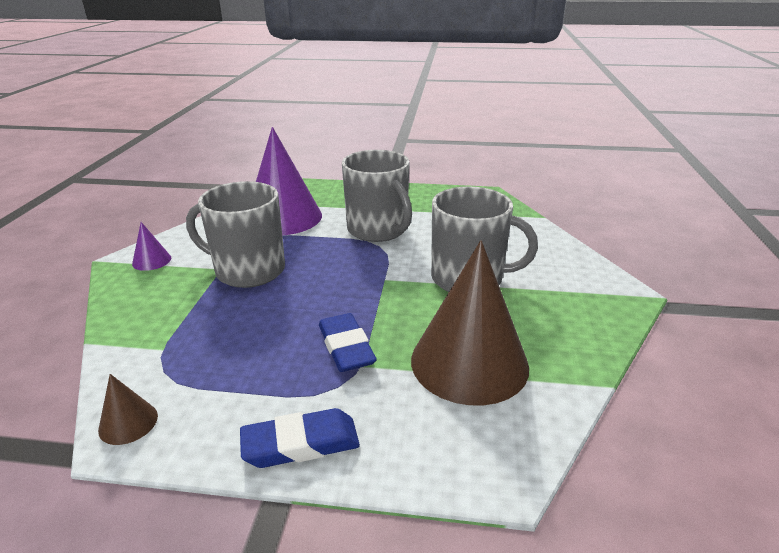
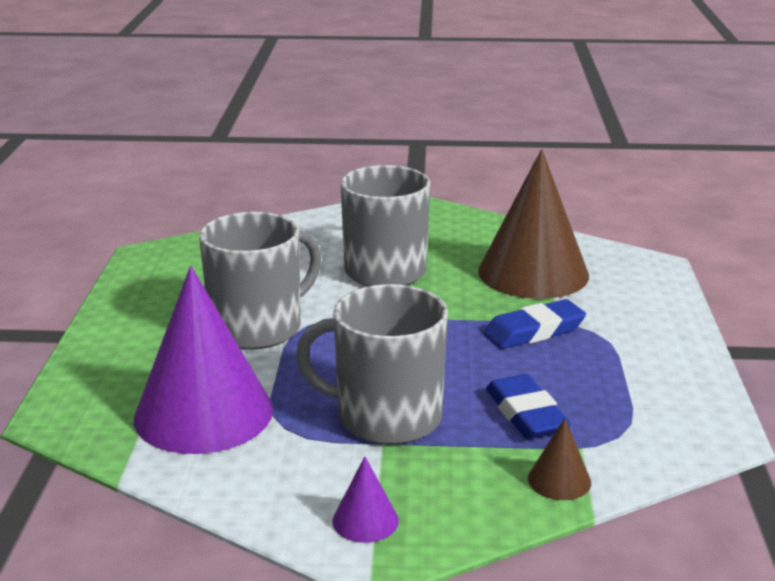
camera: 95 degrees left, 5 degrees down
brown cone [98,374,158,445] -> brown cone moved to [528,418,591,500]
grey mug [186,181,285,288] -> grey mug turned 90 degrees clockwise [296,284,448,445]
blue eraser [240,408,360,468] -> blue eraser moved to [486,374,571,439]

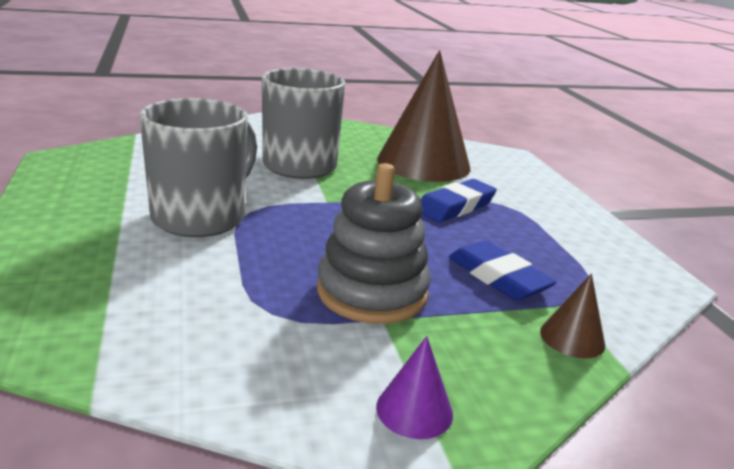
camera: 20 degrees left, 0 degrees up
purple cone [134,266,273,454] -> none
grey mug [296,284,448,445] -> grey stacking toy [317,163,431,324]

